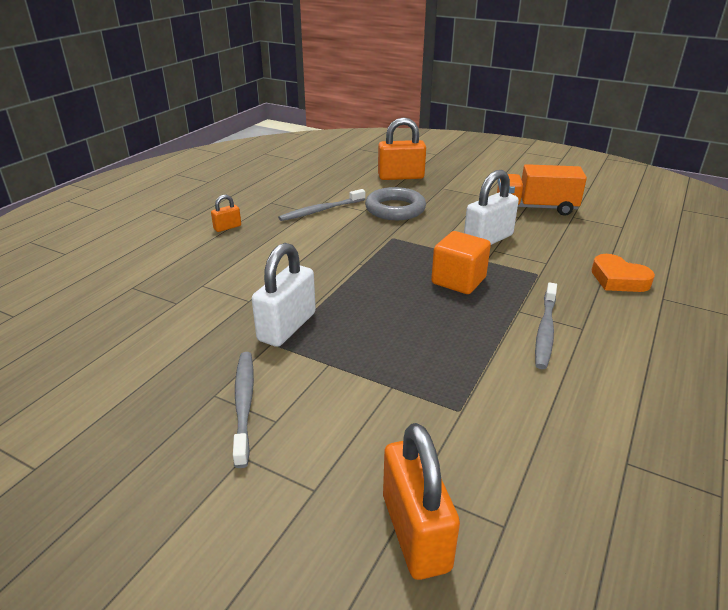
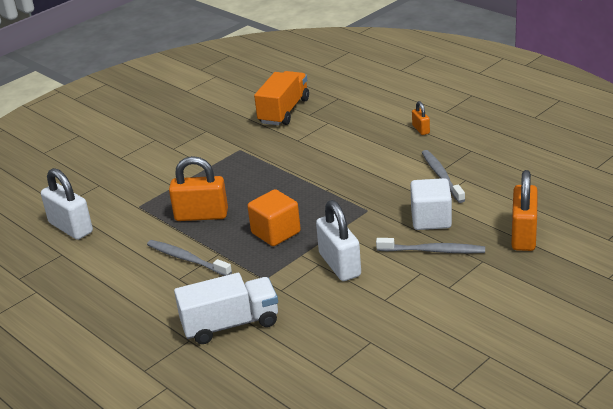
camera: 110 degrees right, 0 degrees up
grey toothbrush [233,352,254,468] -> grey toothbrush moved to [376,238,485,253]
white padlock [252,243,316,347] -> white padlock moved to [41,168,93,240]
grey ring [365,187,426,220] -> white cube [410,178,452,230]
orange padlock [383,423,460,580] -> orange padlock moved to [169,156,228,221]
orange truck [497,164,587,216] -> orange truck moved to [254,71,309,125]
orange heart [592,254,655,292] -> white truck [174,273,278,344]

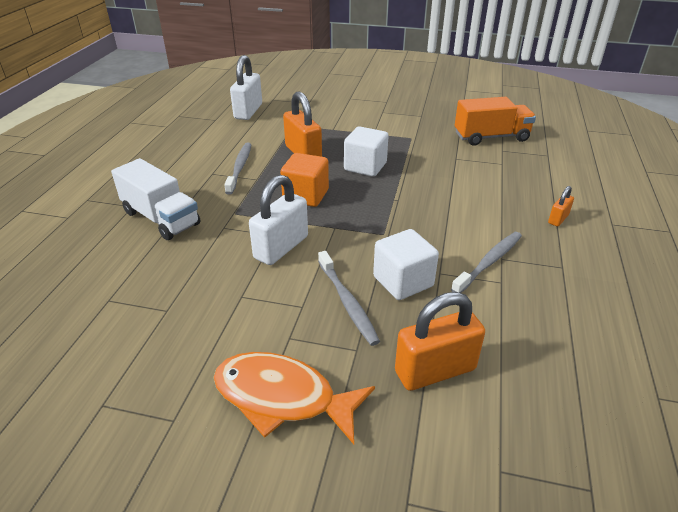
camera: 55 degrees right, 5 degrees up
none -> orange fish [213,352,375,444]
none -> white cube [344,126,389,177]

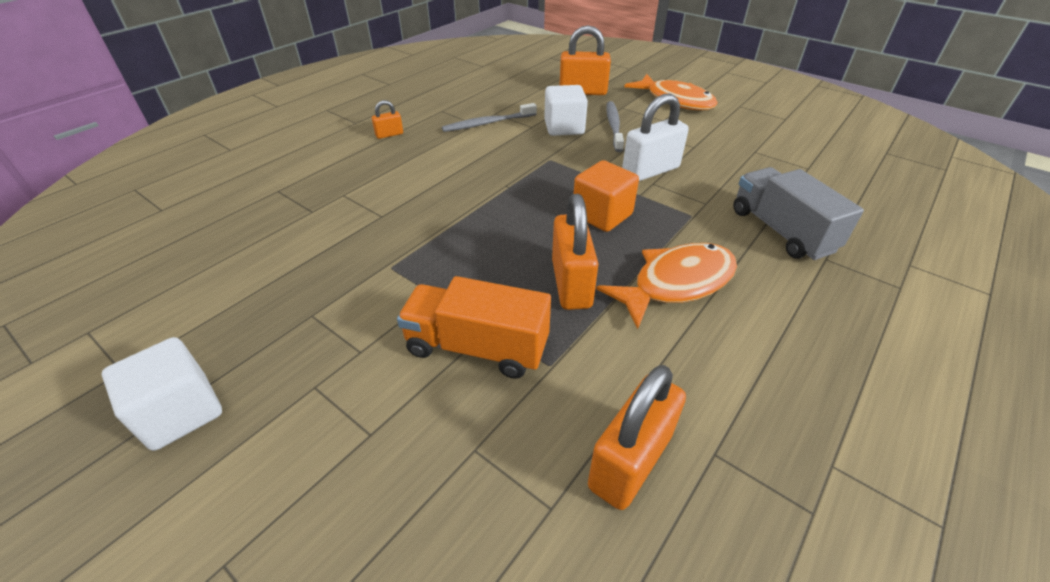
camera: 155 degrees left, 5 degrees up
white truck [111,158,200,240] -> grey truck [733,167,864,260]
grey toothbrush [224,143,252,195] -> orange fish [596,243,737,329]
white padlock [230,55,262,120] -> orange padlock [588,365,686,510]
white cube [344,126,389,177] -> white cube moved to [101,337,222,451]
orange truck [455,97,536,146] -> orange truck moved to [397,276,551,379]

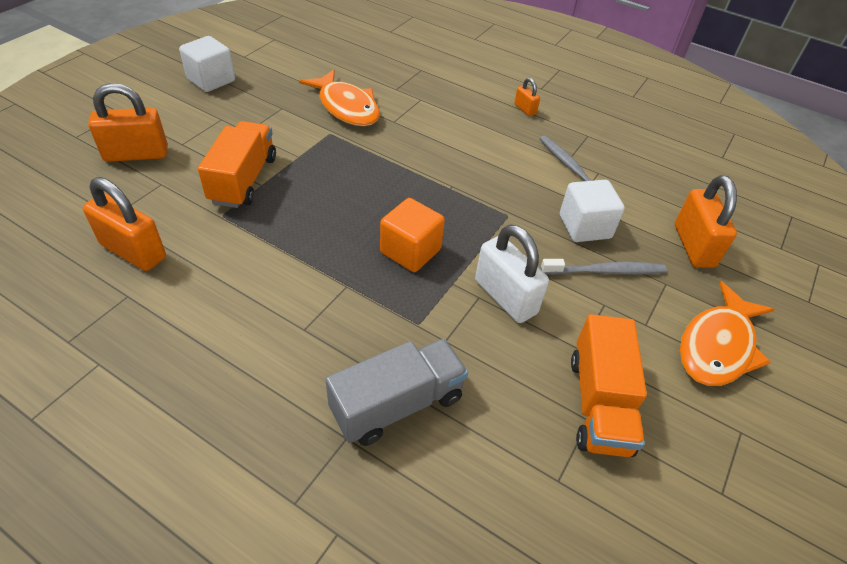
camera: 80 degrees right, 5 degrees up
orange padlock [552,194,598,310] -> orange padlock moved to [88,83,168,162]
orange fish [596,243,737,329] -> orange fish moved to [299,69,380,126]
none -> orange truck [571,314,647,457]

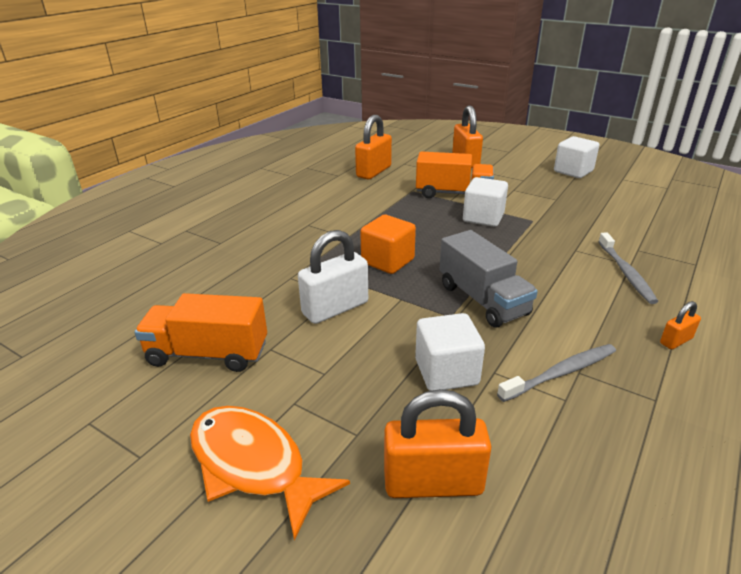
camera: 95 degrees right, 15 degrees down
orange fish [299,69,380,126] -> none
grey truck [326,339,468,446] -> grey truck moved to [439,230,538,327]
grey toothbrush [541,259,667,275] -> grey toothbrush moved to [598,233,658,304]
none -> white cube [463,177,508,227]

